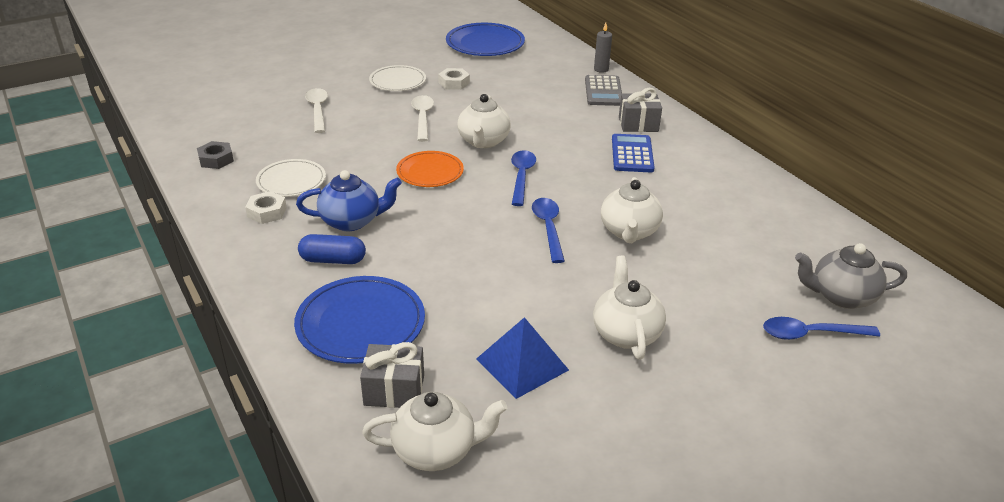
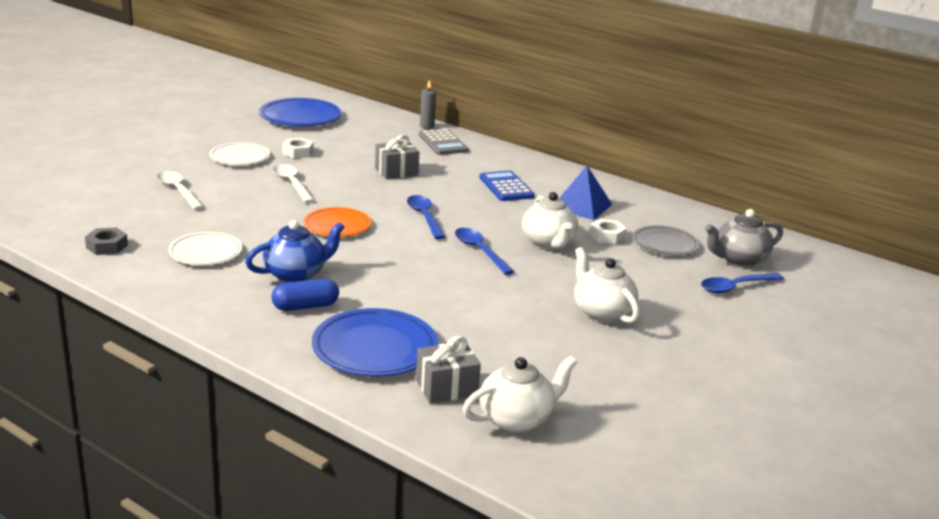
camera: 25 degrees left, 10 degrees down
white nut [245,191,287,224] -> white nut moved to [589,219,627,244]
white teapot [457,94,510,148] -> none
blue pyramid [476,317,569,399] -> blue pyramid moved to [560,166,612,220]
grey gift [619,88,662,132] -> grey gift moved to [375,135,419,179]
none -> grey plate [632,225,699,256]

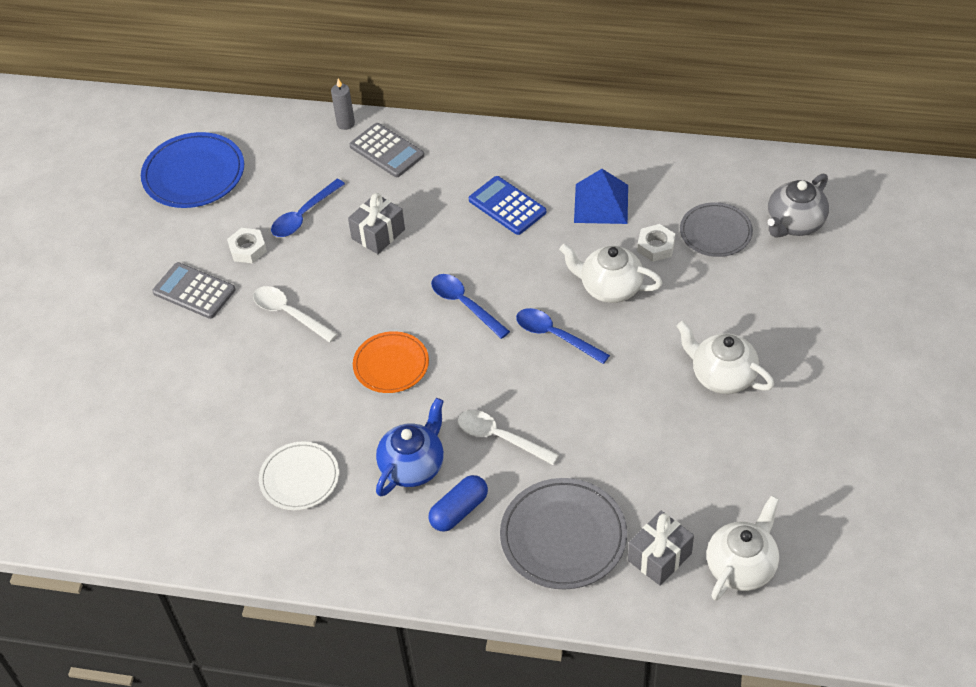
camera: 20 degrees left, 25 degrees up
grey nut [85,227,128,255] -> none
white spoon [157,171,204,210] -> white spoon moved to [458,410,559,465]
white plate [209,142,270,165] -> grey calculator [152,262,236,319]
blue plate [312,308,438,377] -> grey plate [500,478,627,589]
white teapot [522,192,578,250] -> white teapot turned 150 degrees clockwise [559,244,662,303]
blue spoon [701,273,784,293] -> blue spoon moved to [271,179,345,237]

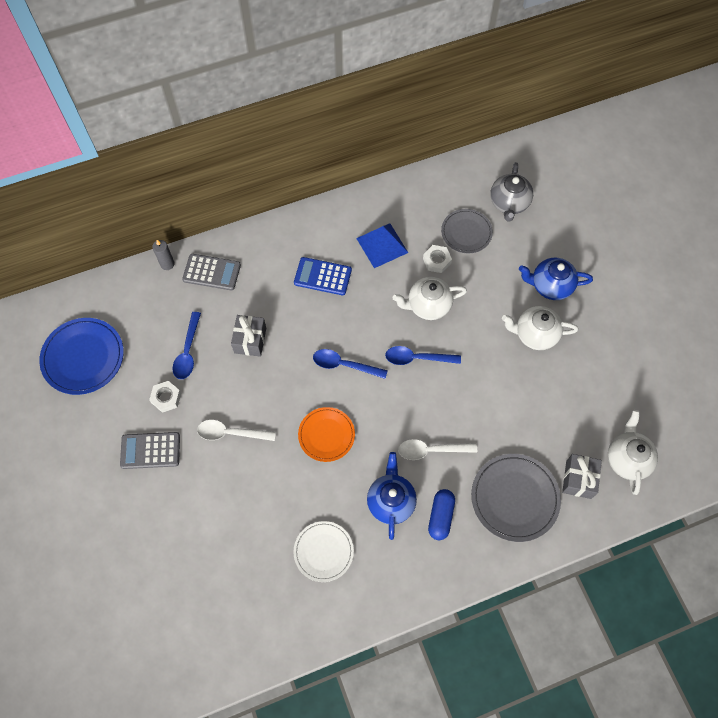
camera: 35 degrees left, 15 degrees up
none -> blue teapot [519,258,593,300]

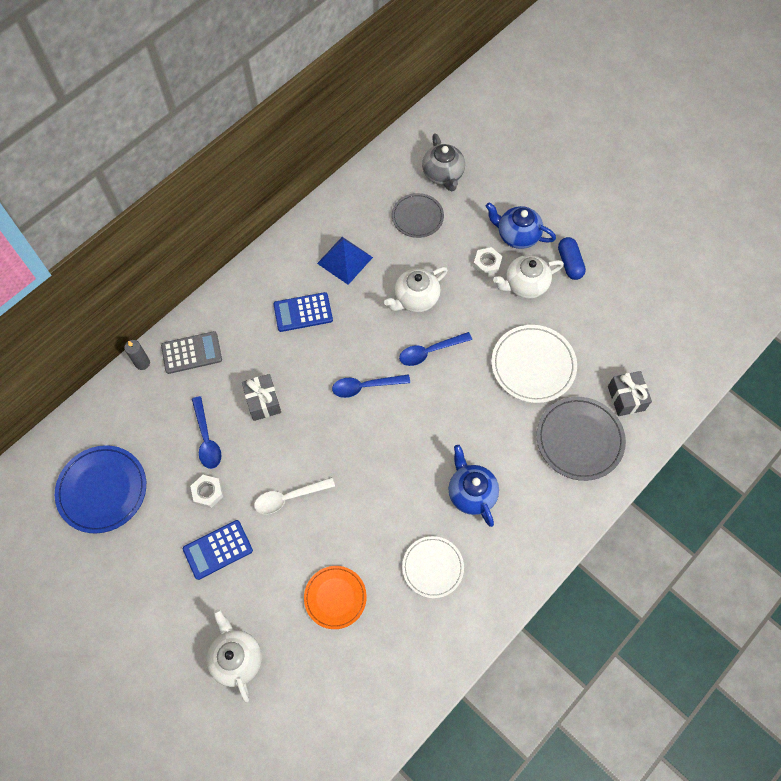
camera: 25 degrees left, 0 degrees up
grey calculator [120,432,180,469] -> blue calculator [183,520,253,580]
orange plate [298,407,355,462] -> orange plate moved to [304,566,367,629]
white spoon [398,439,477,460] -> none
white nut [423,245,452,273] -> white nut moved to [473,247,502,277]
blue capsule [428,489,455,540] -> blue capsule moved to [558,237,586,280]
blue teapot [519,258,593,300] -> blue teapot turned 45 degrees clockwise [486,202,556,249]
white teapot [608,410,658,495] -> white teapot moved to [207,609,262,703]
none -> white plate [491,325,577,403]

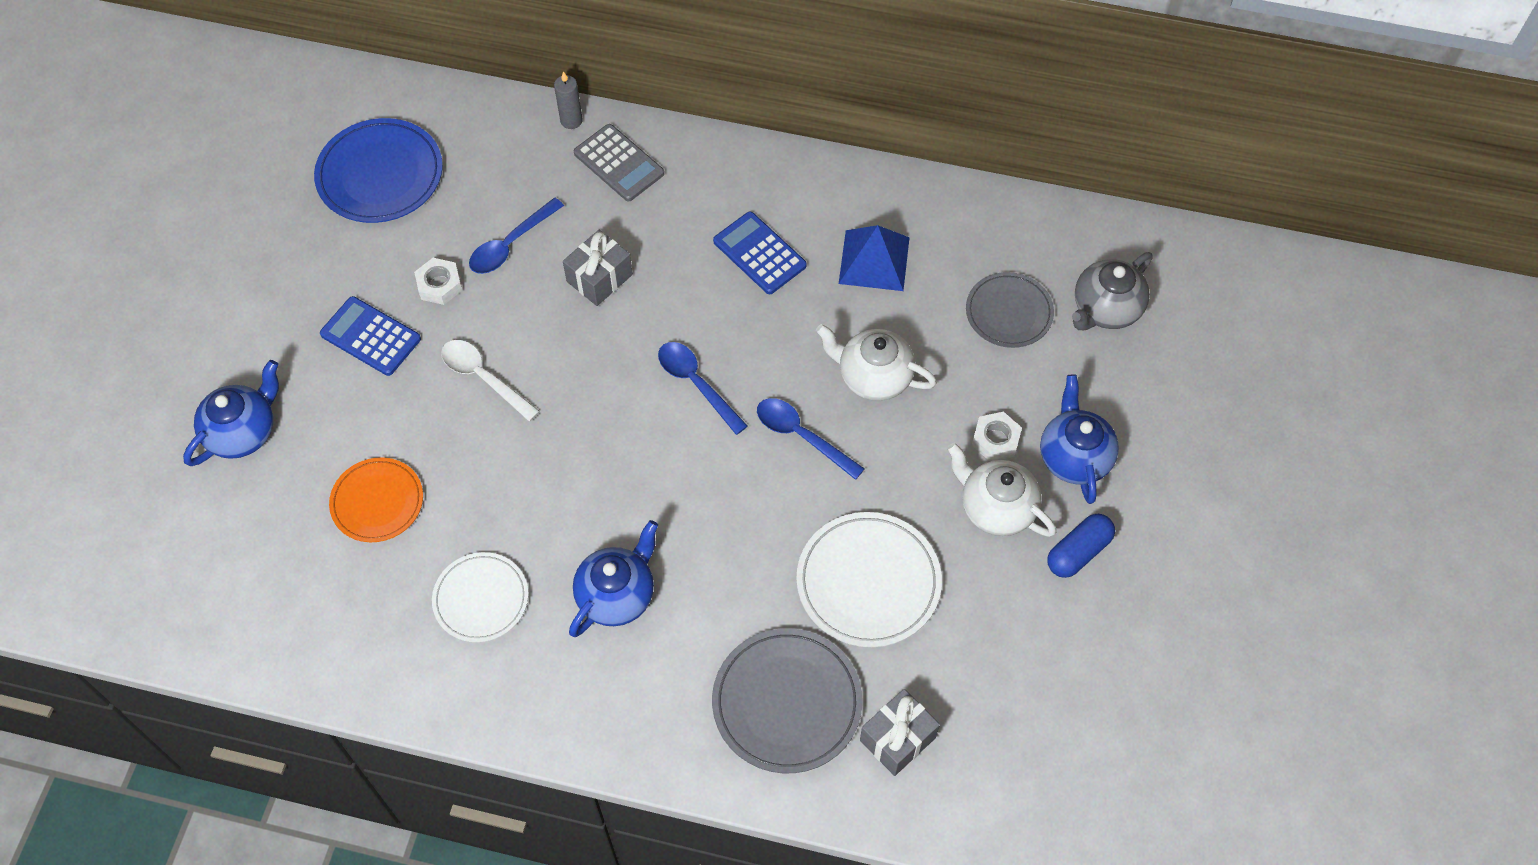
camera: 60 degrees right, 5 degrees down
white teapot [207,609,262,703] -> blue teapot [183,360,279,466]

